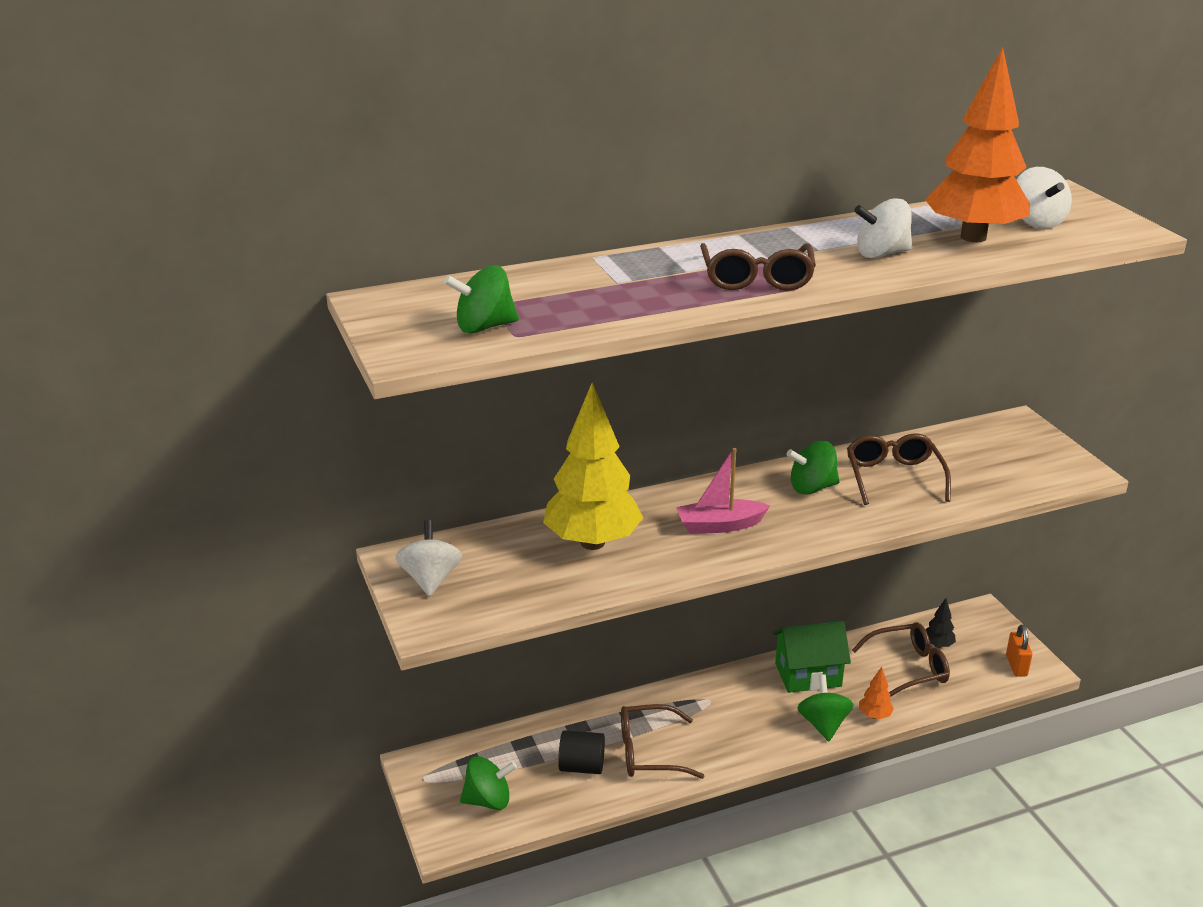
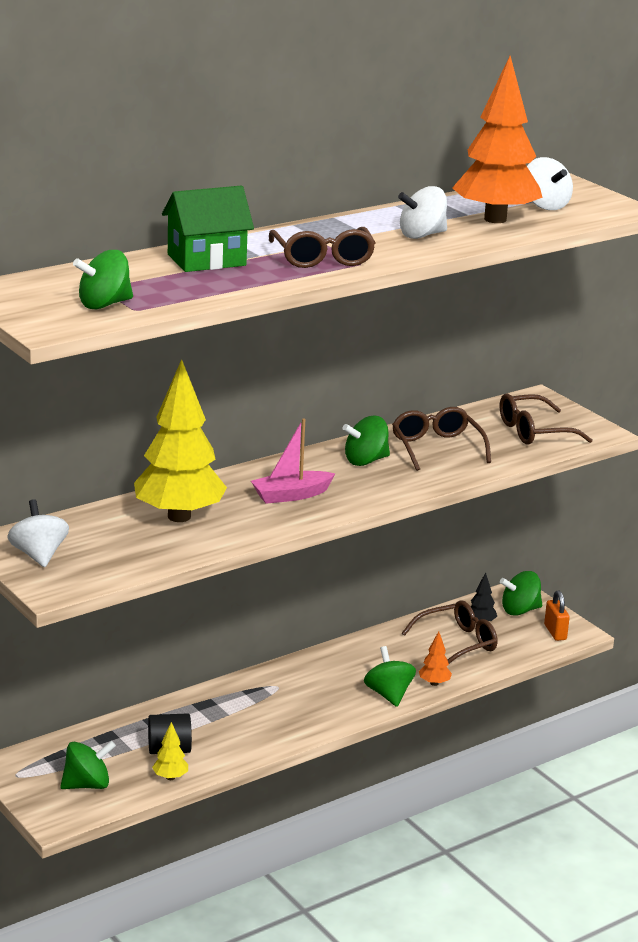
camera: 15 degrees left, 5 degrees down
brown glasses [621,704,704,779] -> brown glasses moved to [500,394,593,445]
green house [773,621,851,693] -> green house moved to [162,186,254,272]
none -> yellow tree [152,722,188,780]
none -> green spinning top [500,571,543,616]

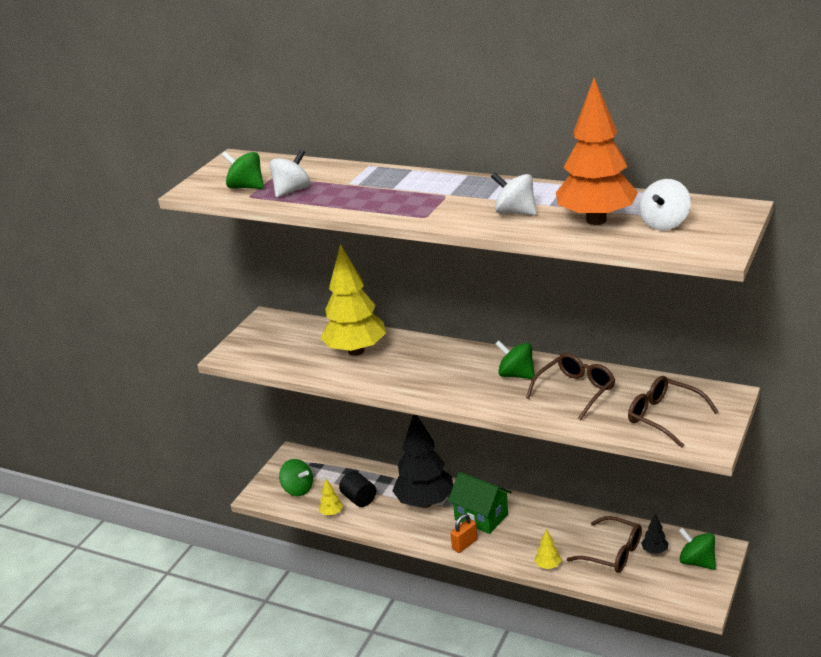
camera: 65 degrees right, 5 degrees up
white spinning top [8,499,69,567] -> white spinning top moved to [269,150,311,198]
green house [162,186,254,272] -> green house moved to [448,472,512,534]
pink boat [251,419,335,504] -> none
brown glasses [269,227,376,268] -> none
green spinning top [364,646,416,707] -> none
orange tree [419,631,452,686] -> yellow tree [534,529,561,569]
orange padlock [544,590,570,641] -> orange padlock moved to [450,514,477,553]
none -> black tree [392,415,453,508]

